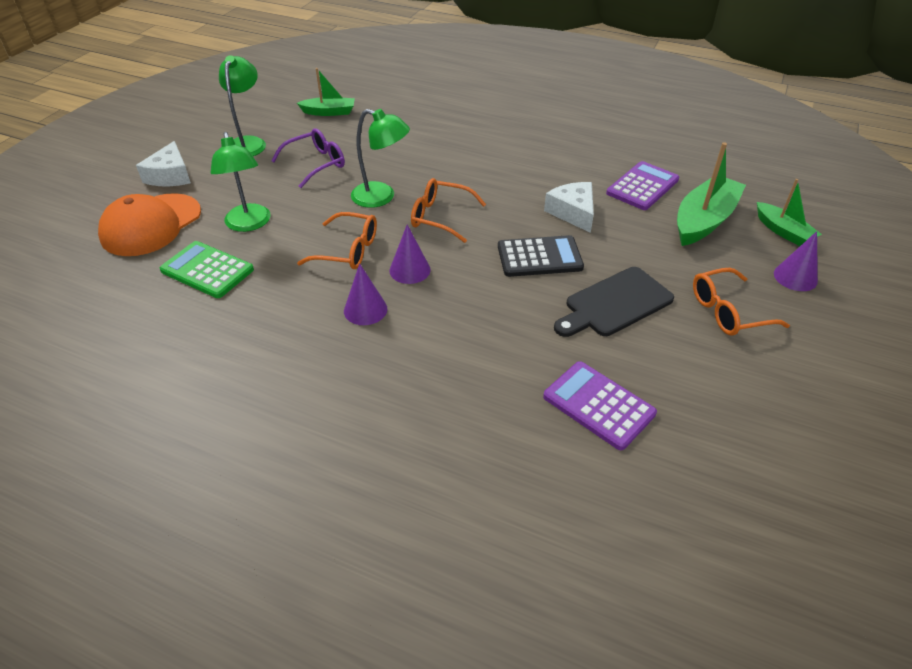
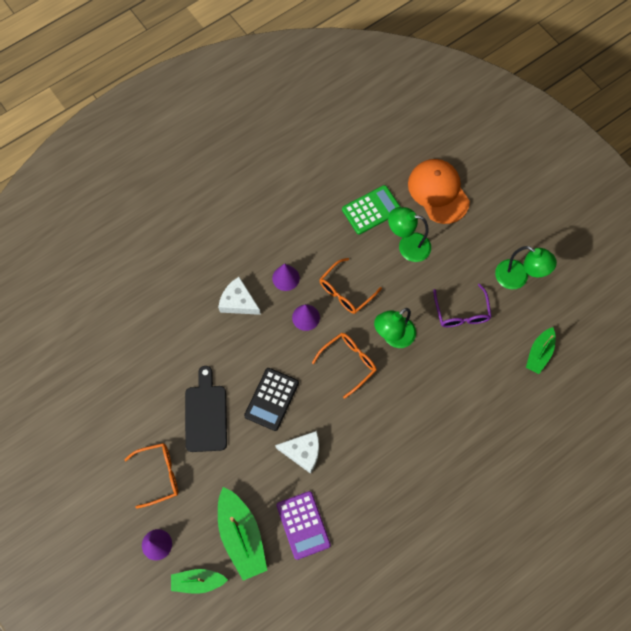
camera: 120 degrees right, 25 degrees up
white cheese [136,141,191,186] -> white cheese moved to [218,277,261,315]
purple calculator [543,361,657,450] -> none
orange glasses [693,268,790,336] -> orange glasses turned 60 degrees clockwise [124,443,178,509]

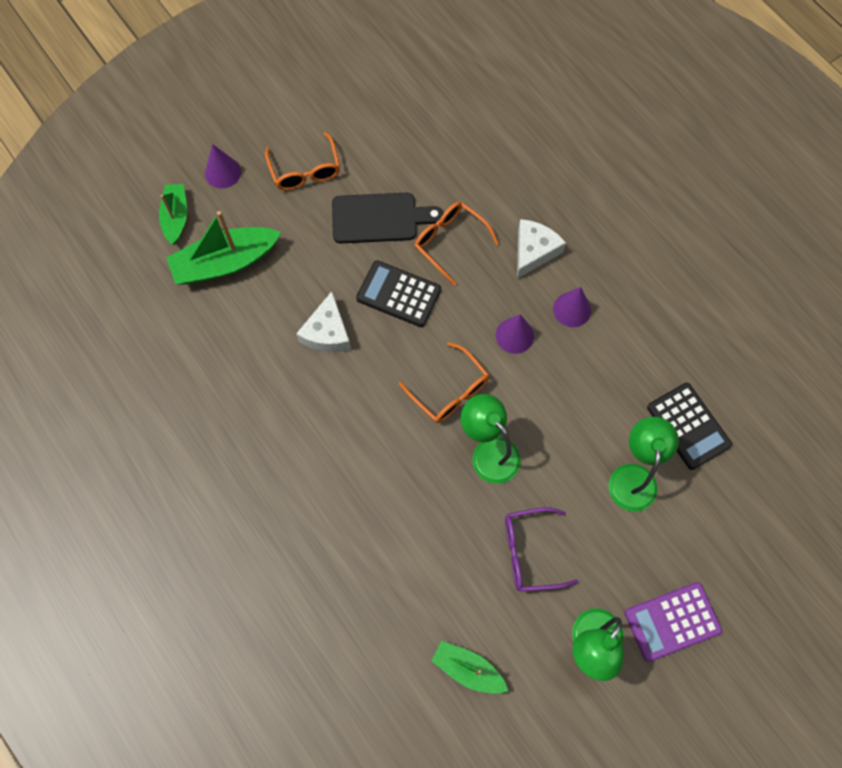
camera: 90 degrees right, 0 degrees up
purple calculator [277,491,331,560] -> purple calculator moved to [625,582,722,662]
orange glasses [320,258,382,314] -> orange glasses moved to [415,202,499,286]
green calculator [342,185,400,235] -> black calculator [647,383,732,470]
orange cap [408,159,470,224] -> none

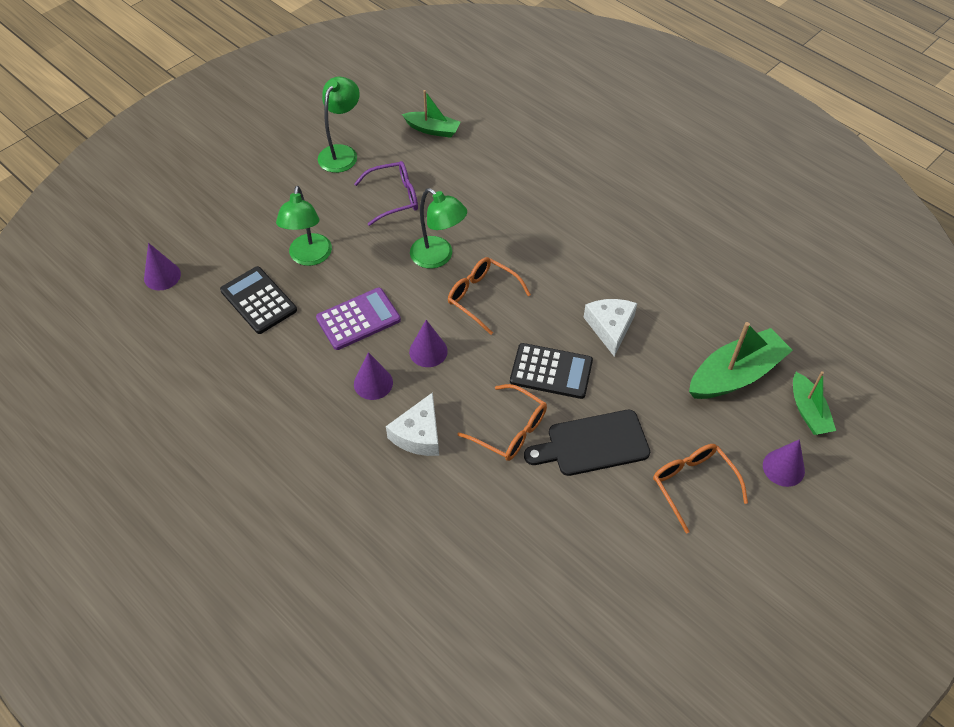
camera: 170 degrees right, 15 degrees down
purple calculator [625,582,722,662] -> purple calculator moved to [316,288,401,350]
none -> purple cone [144,243,181,291]

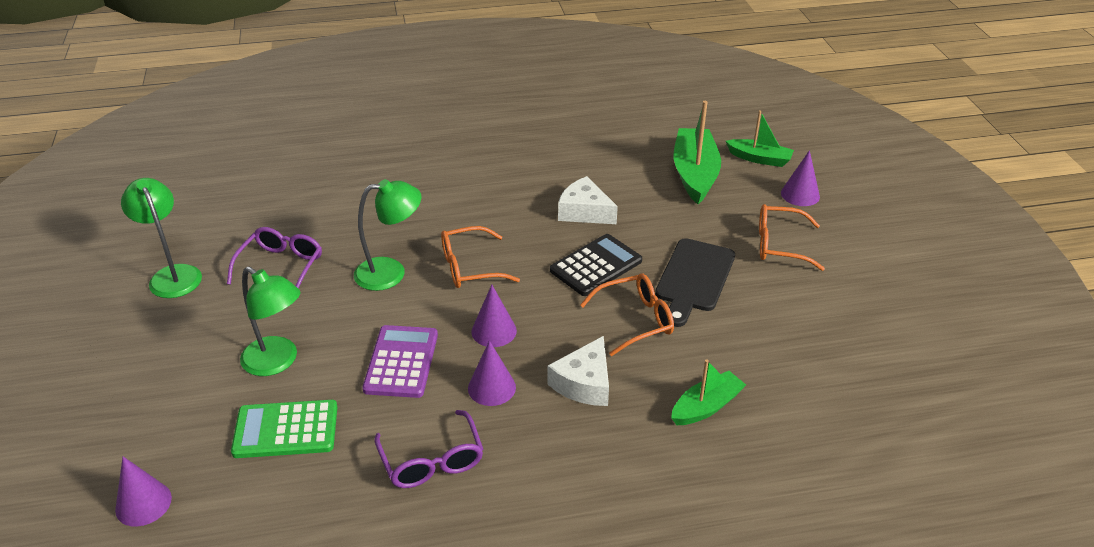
camera: 55 degrees left, 15 degrees down
black calculator [220,266,297,334] -> green calculator [231,400,338,458]
white cheese [386,392,439,456] -> white cheese turned 60 degrees clockwise [548,336,609,406]
green boat [402,90,460,138] -> green boat moved to [671,360,746,425]
none -> purple glasses [374,410,483,488]

